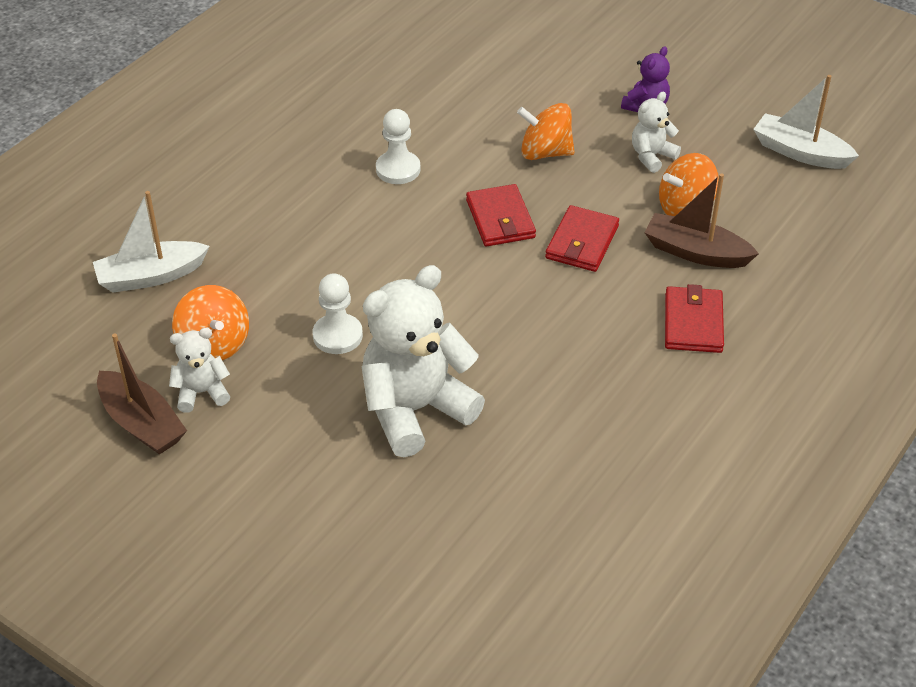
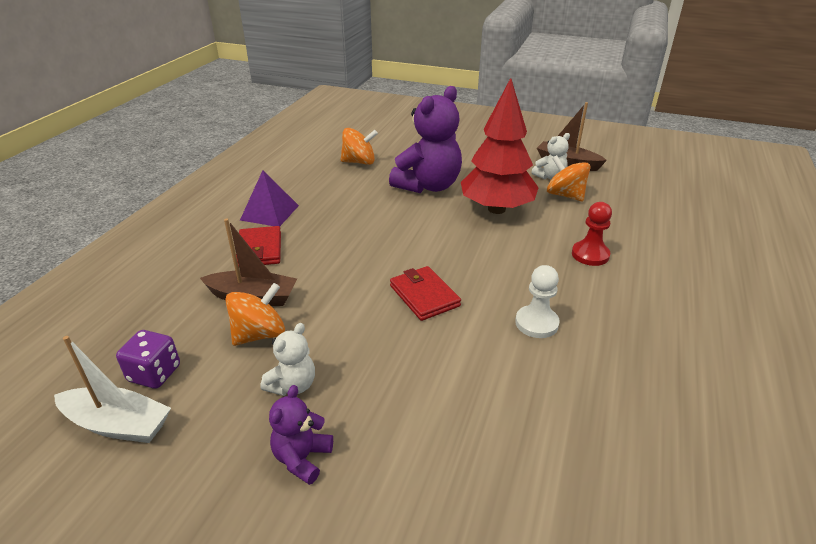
camera: 165 degrees right, 10 degrees down
white boat [93,191,210,293] -> none
white pawn [313,273,363,354] -> red tree [461,78,539,214]
white teddy bear [361,265,485,457] -> purple teddy bear [389,86,462,193]
orange spinning top [517,103,575,160] -> orange spinning top moved to [341,128,378,165]
red wallet [545,205,619,272] -> none
none -> purple dice [116,330,180,389]
none -> purple pyramid [240,170,299,226]
none -> red pawn [572,202,612,266]

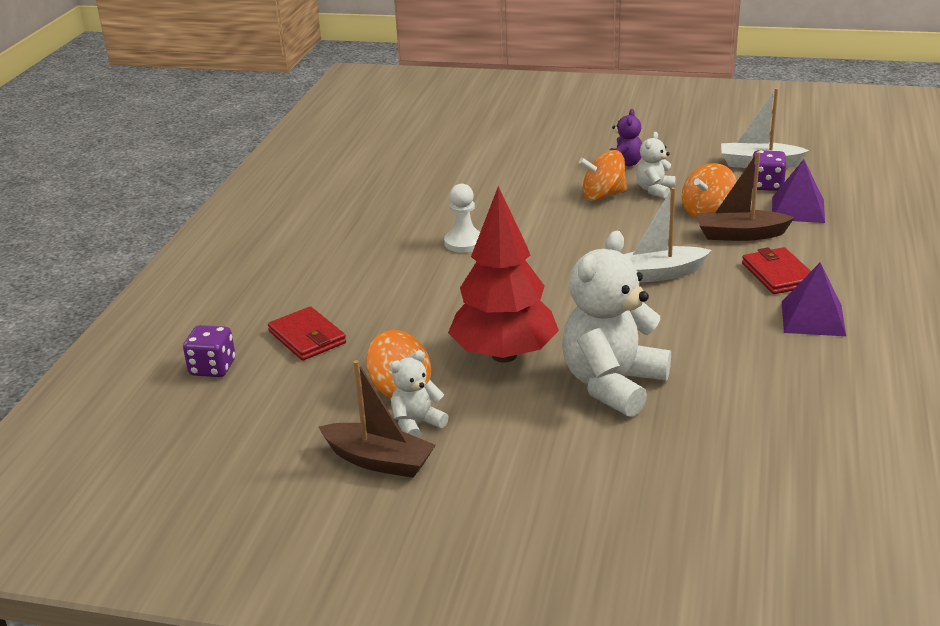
camera: 175 degrees right, 5 degrees down
orange spinning top [341,128,378,165] -> orange spinning top moved to [579,150,627,201]
purple teddy bear [389,86,462,193] -> white teddy bear [562,231,671,417]
red wallet [390,266,461,321] -> red wallet moved to [268,306,346,361]
red pawn [572,202,612,266] -> none
none -> purple dice [183,325,235,377]
none -> white boat [624,187,712,283]
none -> purple pyramid [772,159,825,223]

